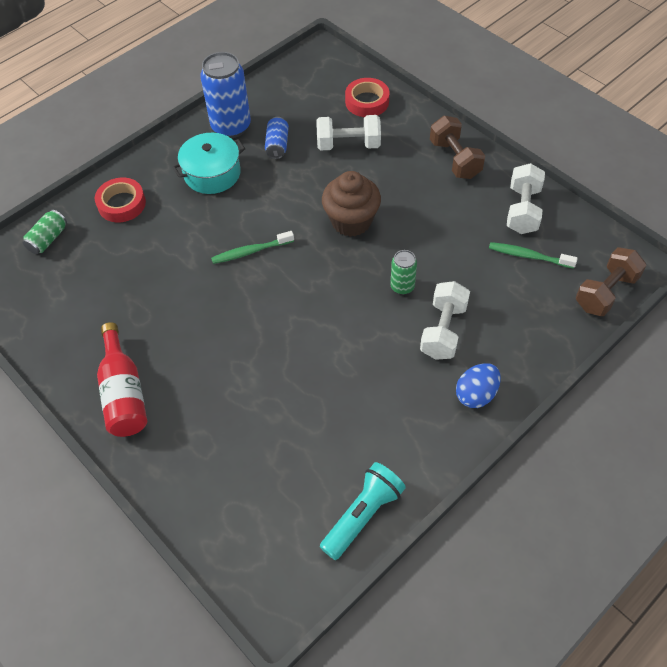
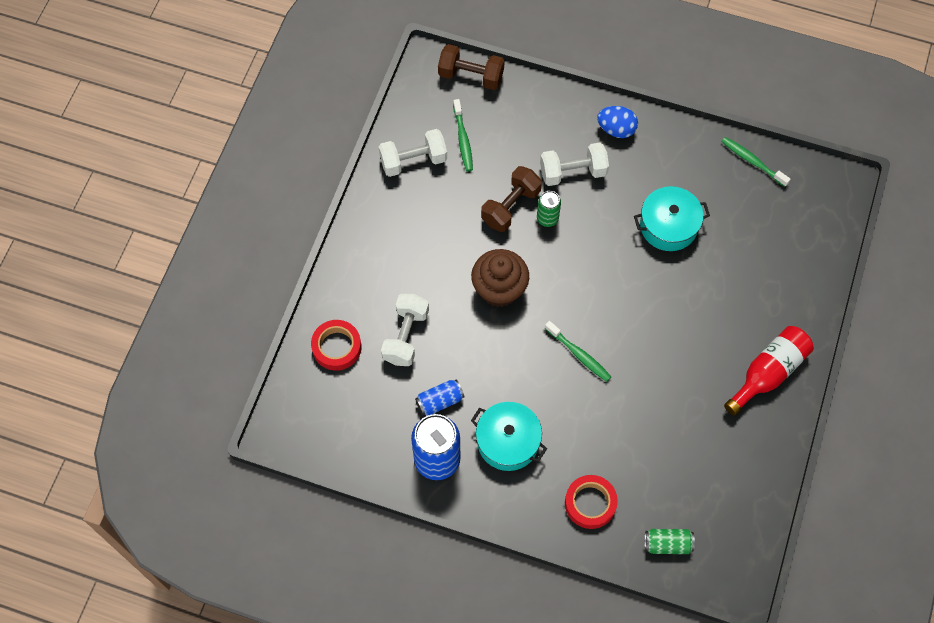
camera: 120 degrees left, 10 degrees up
white dumbbell [316,115,381,150] -> white dumbbell turned 45 degrees clockwise [381,294,429,366]
turquoise flashlight [320,462,406,560] -> green toothbrush [721,137,790,187]
brown dumbbell [430,116,485,179] -> brown dumbbell moved to [481,166,542,232]
none -> turquoise pot [634,186,710,251]

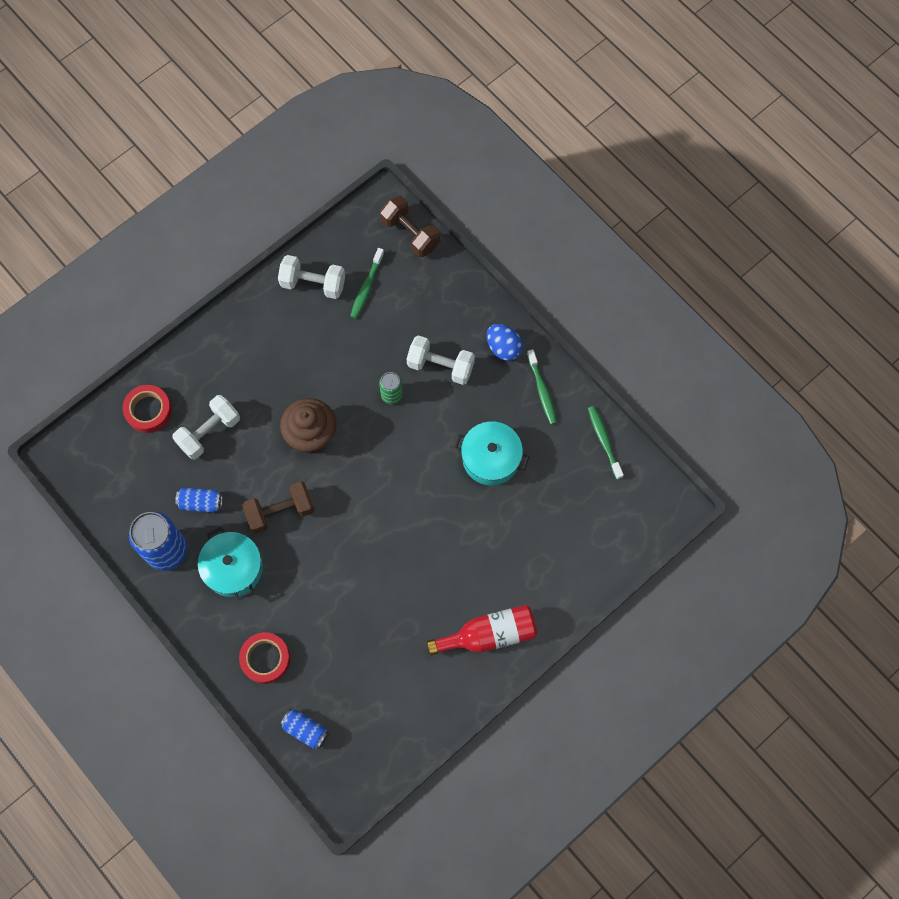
camera: 30 degrees right, 5 degrees up
brown dumbbell [481,166,542,232] -> brown dumbbell moved to [242,481,315,534]
green toothbrush [544,321,611,382] -> green toothbrush moved to [527,349,557,424]
green can [645,529,695,554] -> blue can [280,709,329,749]

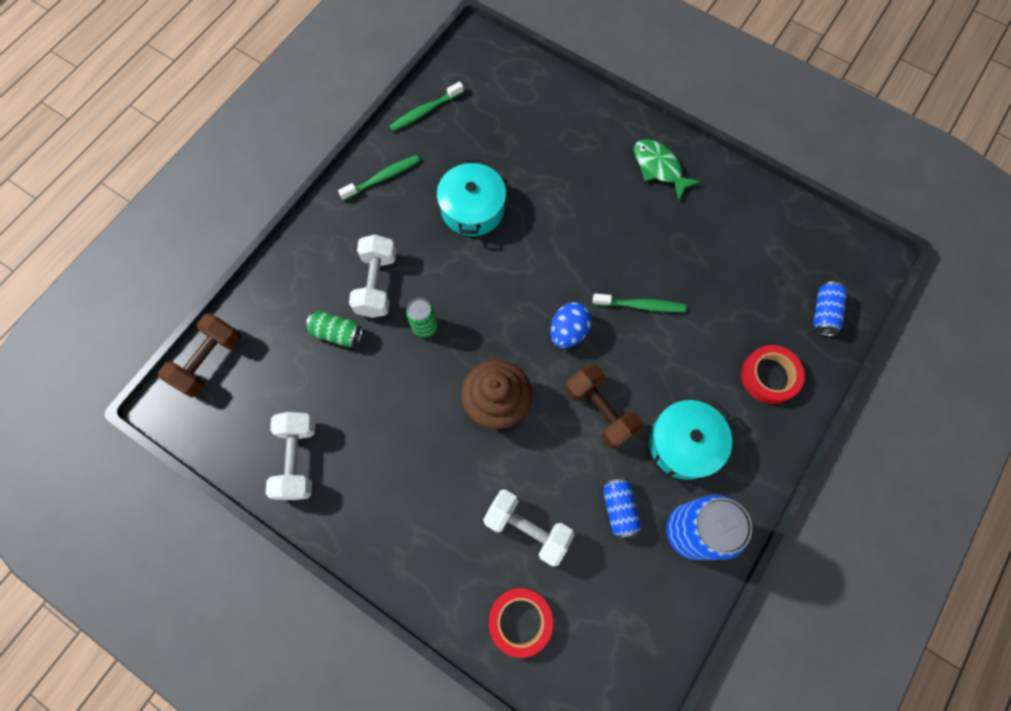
camera: 105 degrees left, 0 degrees up
green toothbrush [350,248,384,319] -> green toothbrush moved to [593,294,686,312]
red bottle [427,605,537,656] -> green fish [634,139,701,200]
blue egg [487,324,523,361] -> blue egg moved to [550,302,592,348]
none -> green can [306,311,362,347]

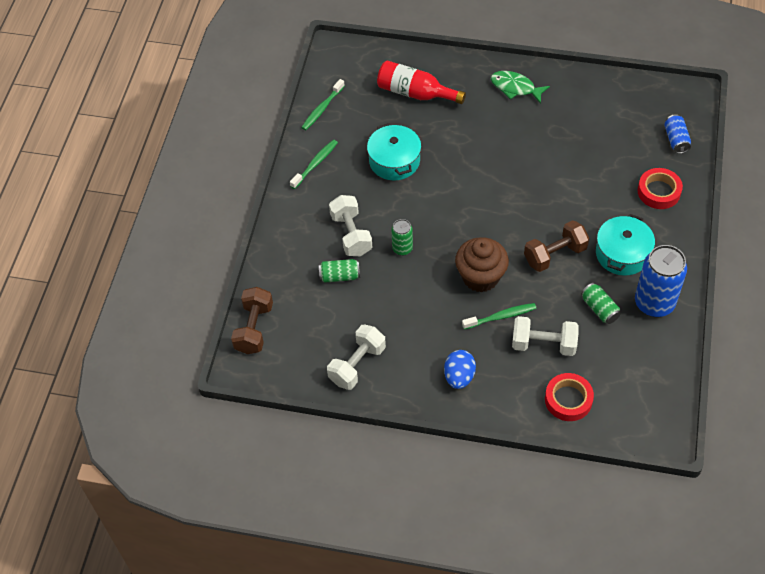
camera: 20 degrees left, 15 degrees down
white dumbbell [266,412,316,500] -> white dumbbell turned 60 degrees clockwise [327,325,386,390]
blue egg [550,302,592,348] -> blue egg moved to [444,350,476,389]
brown dumbbell [565,363,643,449] -> brown dumbbell turned 60 degrees counterclockwise [524,220,589,272]
green toothbrush [593,294,686,312] -> green toothbrush moved to [462,303,537,329]
blue can [603,478,642,539] -> green can [581,283,621,324]
none -> red bottle [377,60,466,104]

